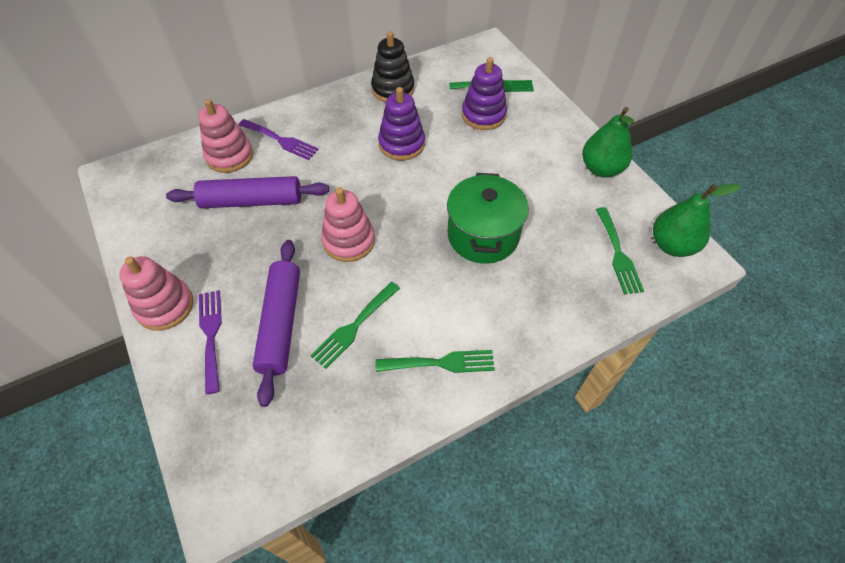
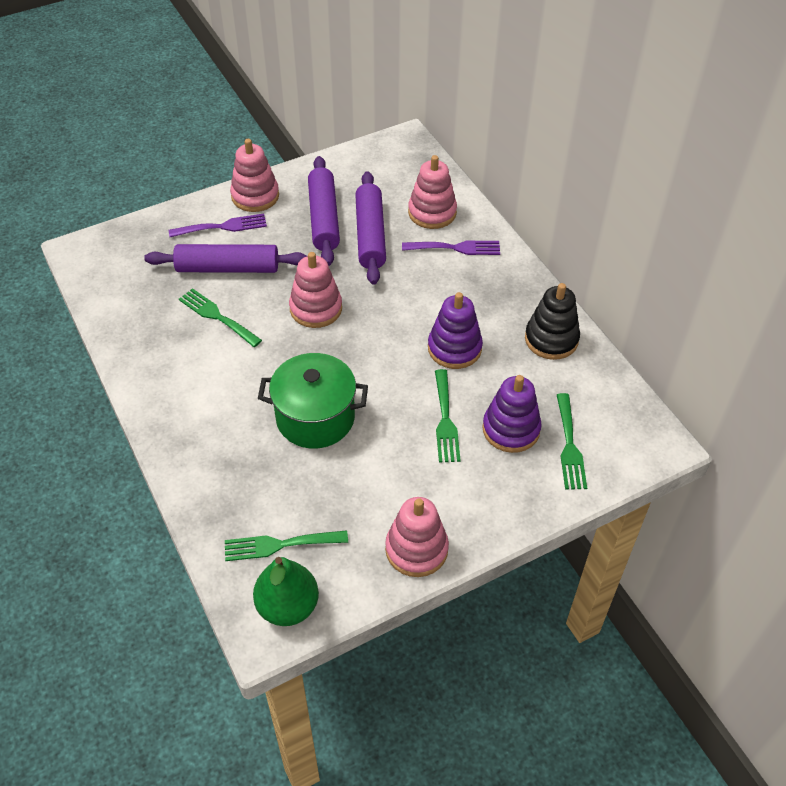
camera: 90 degrees right, 5 degrees down
purple fork [238,119,319,160] -> purple fork turned 120 degrees counterclockwise [402,241,500,255]
green fork [376,350,495,373] -> green fork moved to [435,369,461,462]
green pear [582,107,634,178] -> pink stacking toy [385,497,449,577]
none -> purple rolling pin [308,156,340,266]

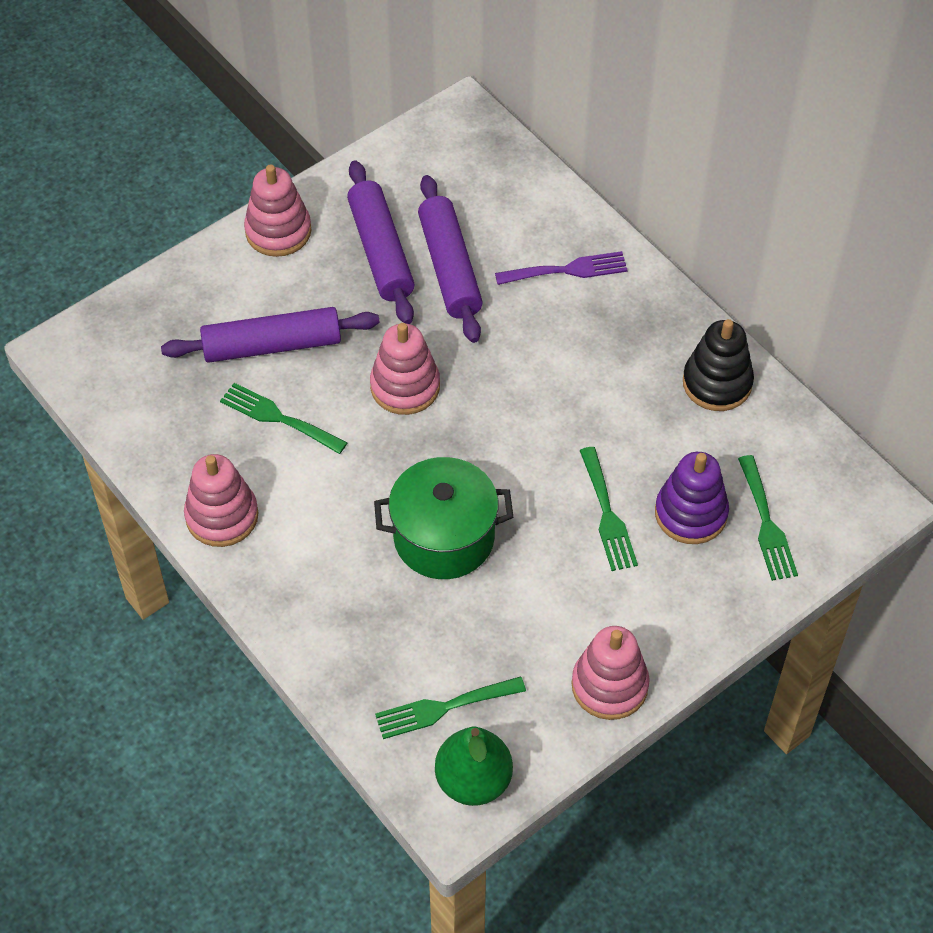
camera: 10 degrees left, 5 degrees up
purple fork [169,213,267,237] -> none
pink stacking toy [408,155,457,229] -> pink stacking toy moved to [184,454,258,547]
purple stacking toy [428,292,483,369] -> none

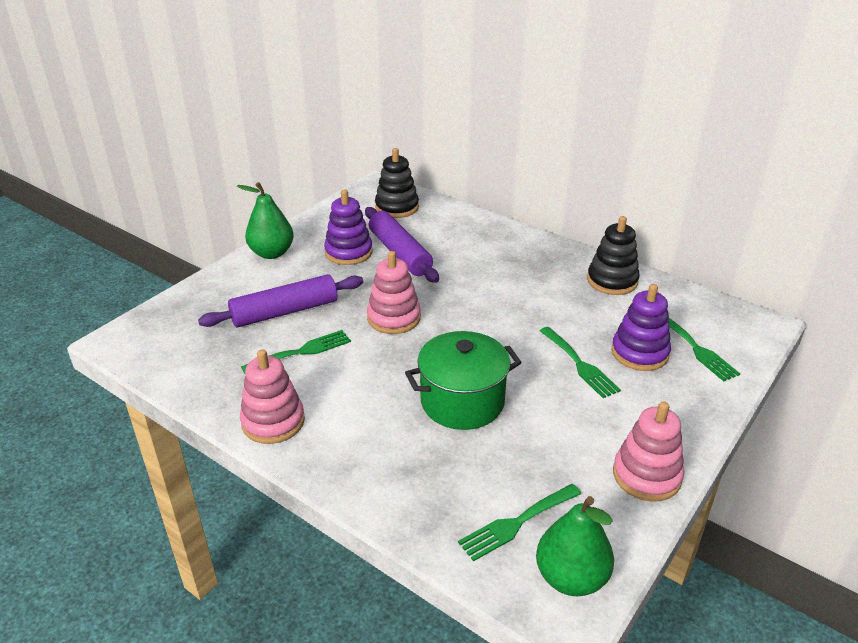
camera: 15 degrees left, 20 degrees down
green fork [220,383,348,454] -> green fork turned 135 degrees clockwise [241,330,351,374]
pink stacking toy [244,164,311,257] -> green pear [237,182,294,259]
purple rolling pin [347,160,415,324] -> purple stacking toy [324,189,373,265]
purple fork [495,251,628,285] -> none
none -> black stacking toy [375,148,419,218]

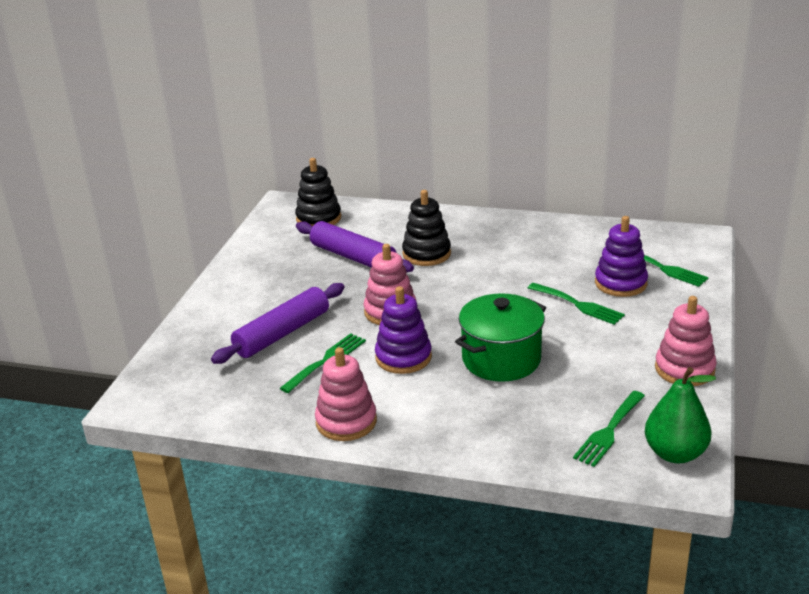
camera: 20 degrees left, 5 degrees down
green pear [237,182,294,259] -> none
purple stacking toy [324,189,373,265] -> purple stacking toy moved to [375,286,432,374]
black stacking toy [587,216,640,295] -> black stacking toy moved to [402,190,451,266]

